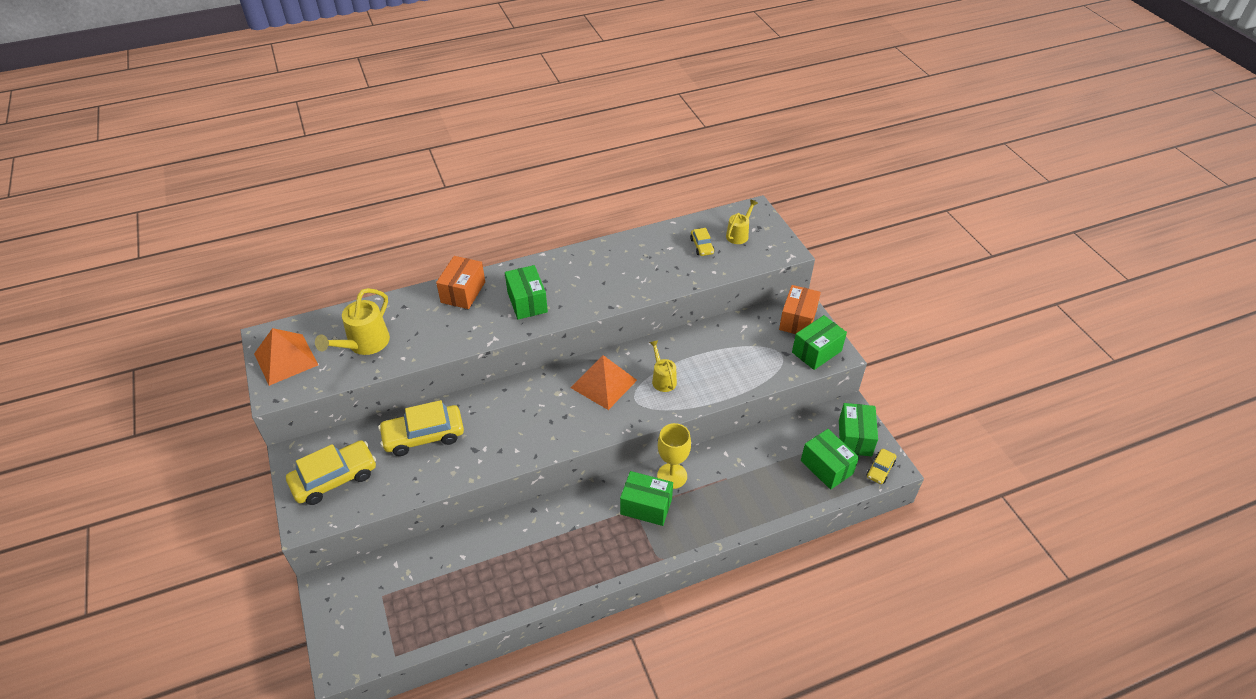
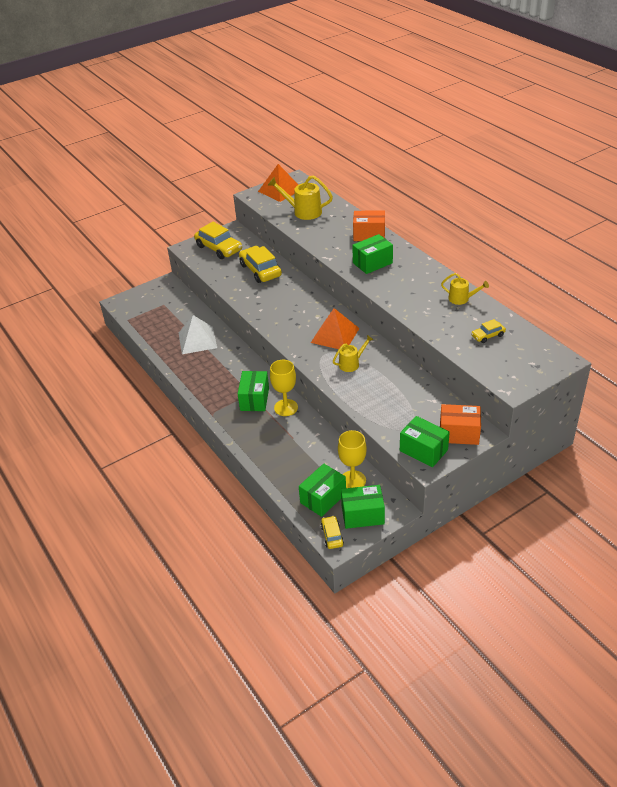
camera: 80 degrees right, 5 degrees down
yellow watering can [726,199,758,244] -> yellow watering can moved to [441,273,489,305]
yellow car [867,449,896,484] -> yellow car turned 60 degrees clockwise [321,516,344,549]
none -> white pyramid [179,315,217,354]
none -> yellow goblet [338,430,367,488]

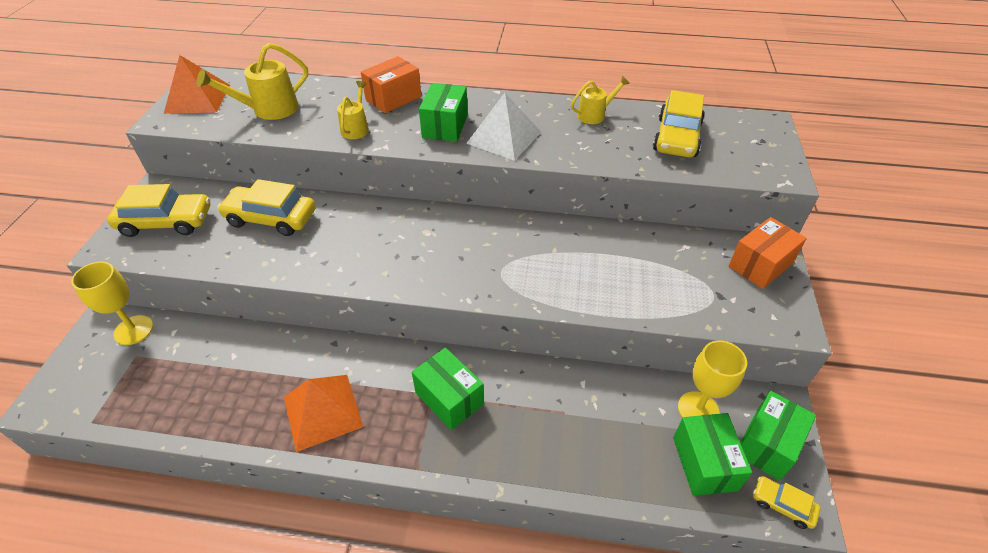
camera: 50 degrees left, 5 degrees up
white pyramid [179,315,217,354] -> white pyramid moved to [466,93,541,161]
yellow goblet [270,360,298,416] -> yellow goblet moved to [71,261,153,345]
orange pyramid [311,308,359,349] -> orange pyramid moved to [284,375,363,452]
yellow watering can [333,335,373,372] -> yellow watering can moved to [337,81,369,139]
green box [400,416,450,467] -> none
yellow car [471,319,506,343] -> yellow car [653,90,705,157], size x1.94

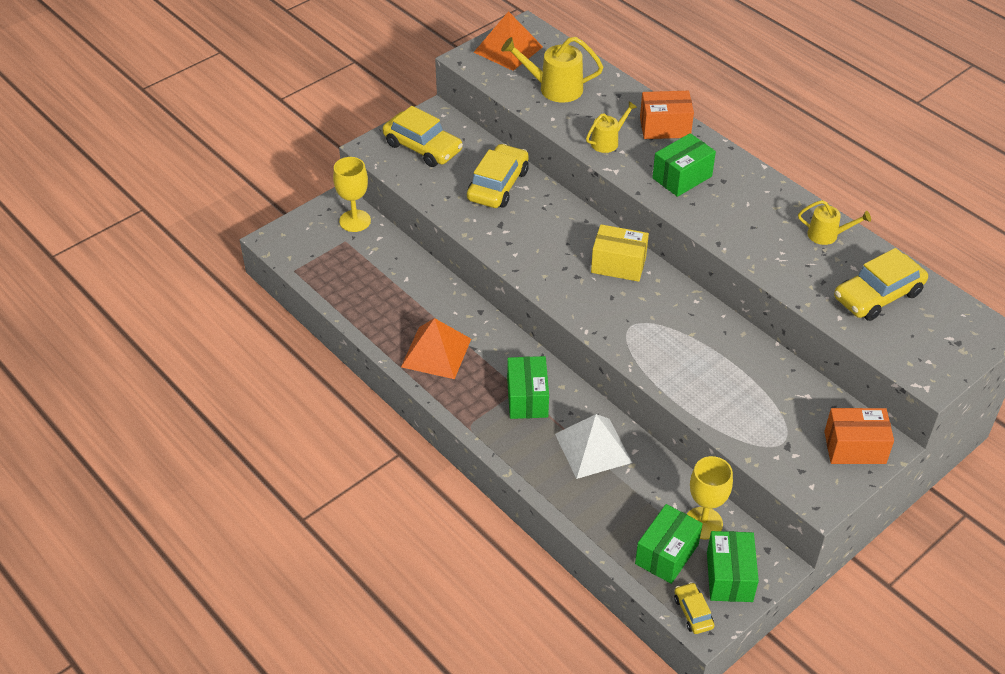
camera: 40 degrees right, 0 degrees up
yellow car [218,179,316,236] -> yellow car turned 60 degrees clockwise [467,144,529,208]
white pyramid [466,93,541,161] -> white pyramid moved to [555,414,632,479]
green box [740,391,816,481] -> green box turned 75 degrees counterclockwise [707,531,759,602]
none -> yellow box [591,224,649,282]

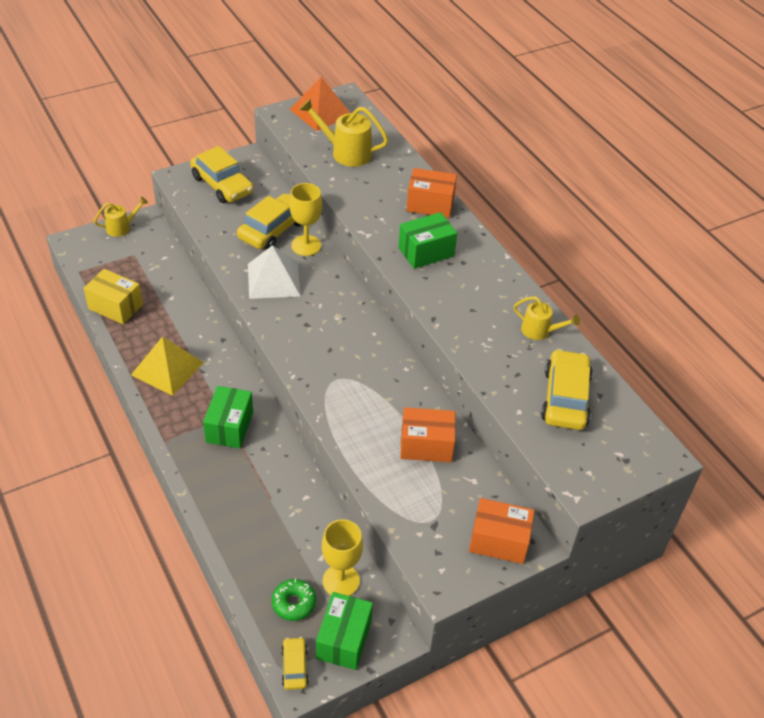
camera: 10 degrees right, 0 degrees up
yellow goblet [333,157,371,232] -> yellow goblet moved to [289,183,322,256]
orange pyramid [401,318,471,379] -> yellow pyramid [131,336,204,396]
white pyramid [555,414,632,479] -> white pyramid moved to [248,245,301,299]
yellow watering can [586,101,637,153] -> yellow watering can moved to [94,197,148,237]
yellow box [591,224,649,282] -> yellow box moved to [84,269,143,324]
green box [635,504,703,584] -> green donut [272,578,316,621]
yellow car [834,248,928,321] -> yellow car turned 120 degrees clockwise [541,349,593,430]
none -> orange box [400,407,456,462]

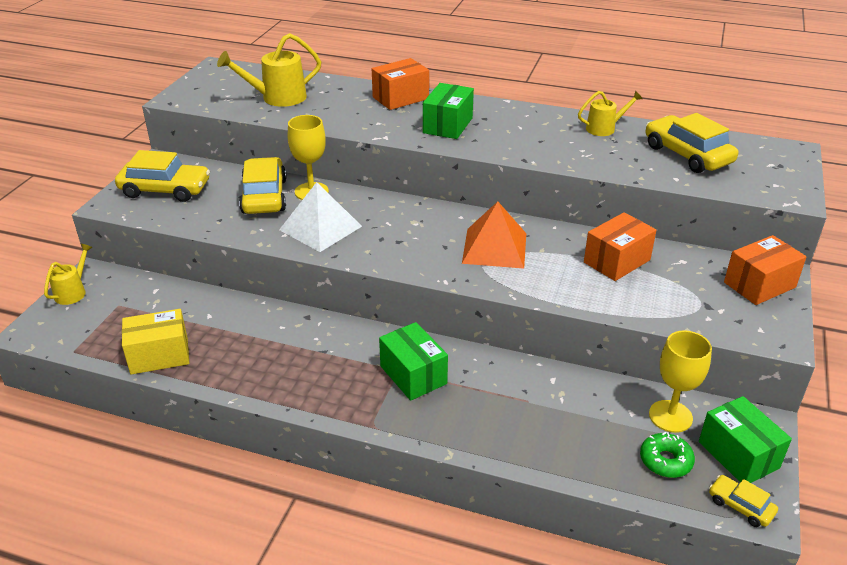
camera: 40 degrees left, 10 degrees down
yellow pyramid [131,336,204,396] -> none
orange pyramid [289,77,350,131] -> orange pyramid moved to [462,201,526,269]

